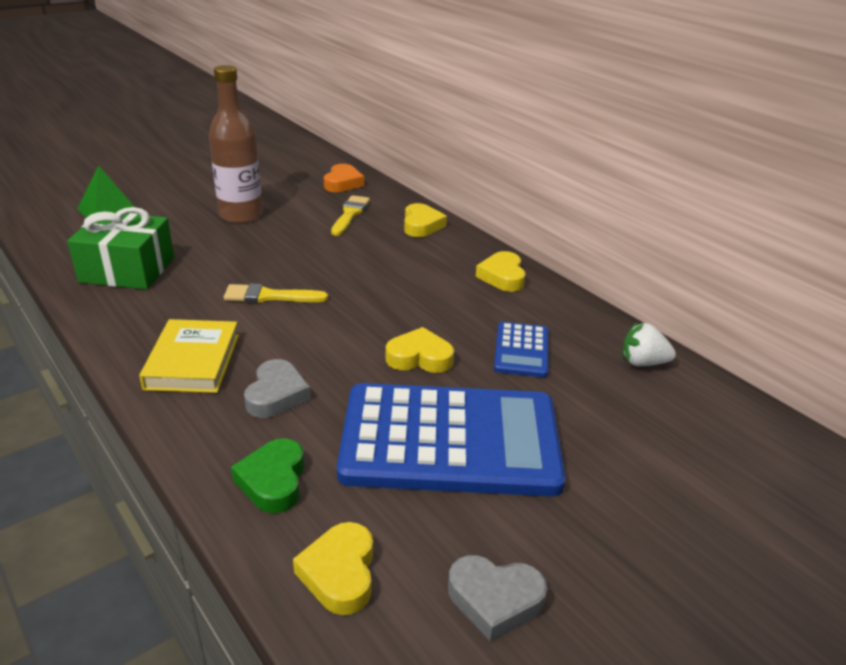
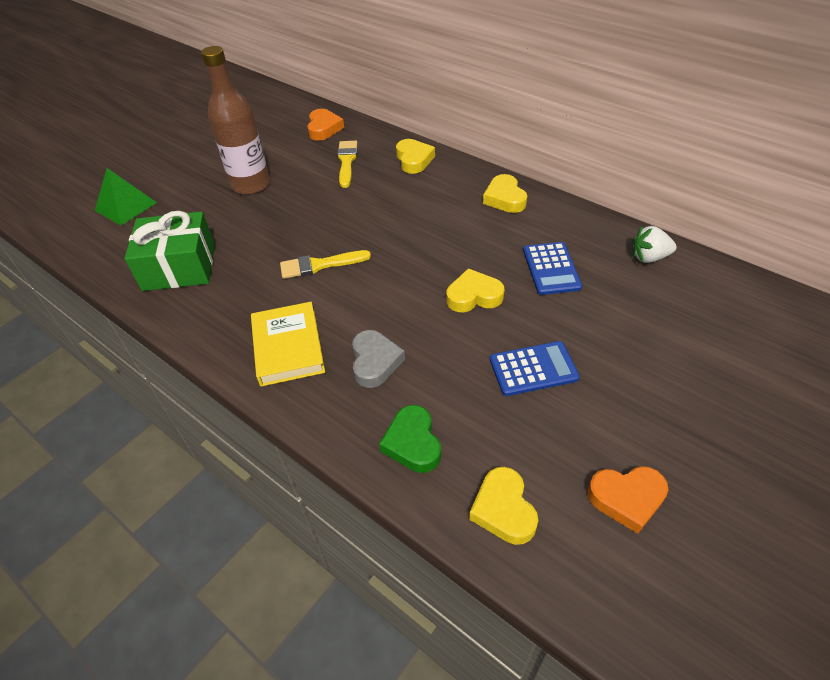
camera: 10 degrees left, 15 degrees up
blue calculator [337,383,566,496] -> blue calculator [490,341,580,396], size x0.45
grey heart [448,555,547,641] -> orange heart [588,466,668,534]

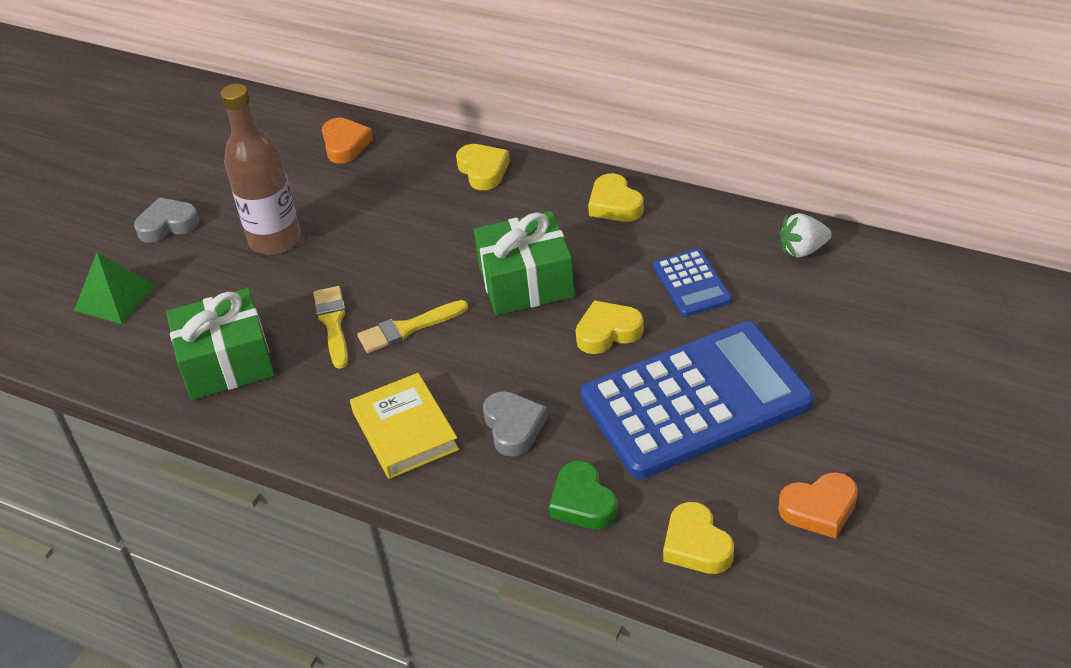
camera: 10 degrees left, 5 degrees down
yellow brush [337,141,357,188] -> yellow brush moved to [314,286,348,369]
blue calculator [490,341,580,396] -> blue calculator [581,321,814,479], size x2.24
none -> grey heart [134,197,199,243]
none -> green gift [474,211,575,315]

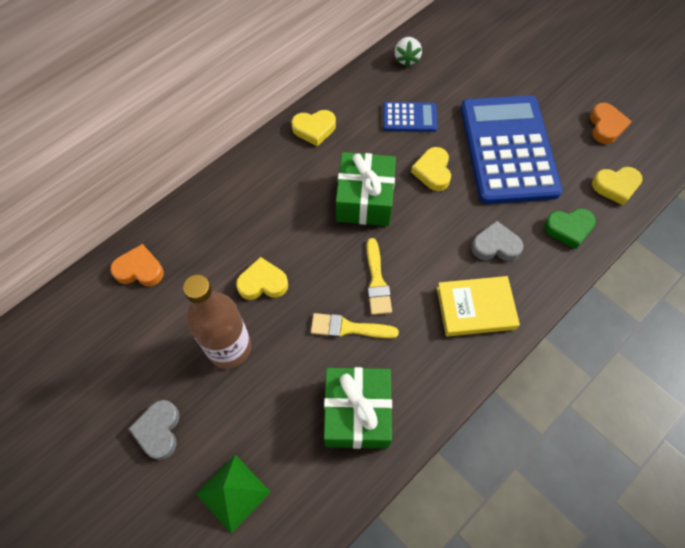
camera: 75 degrees left, 20 degrees up
yellow heart [456,144,510,190] -> yellow heart moved to [236,257,288,300]

